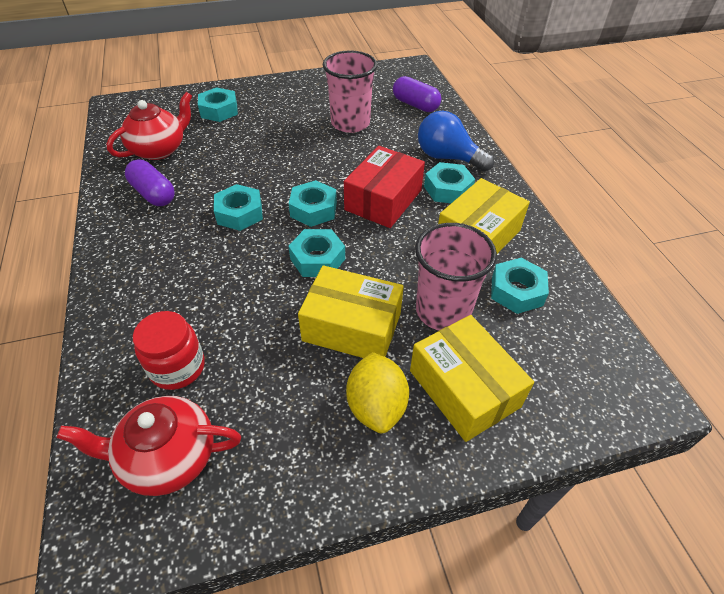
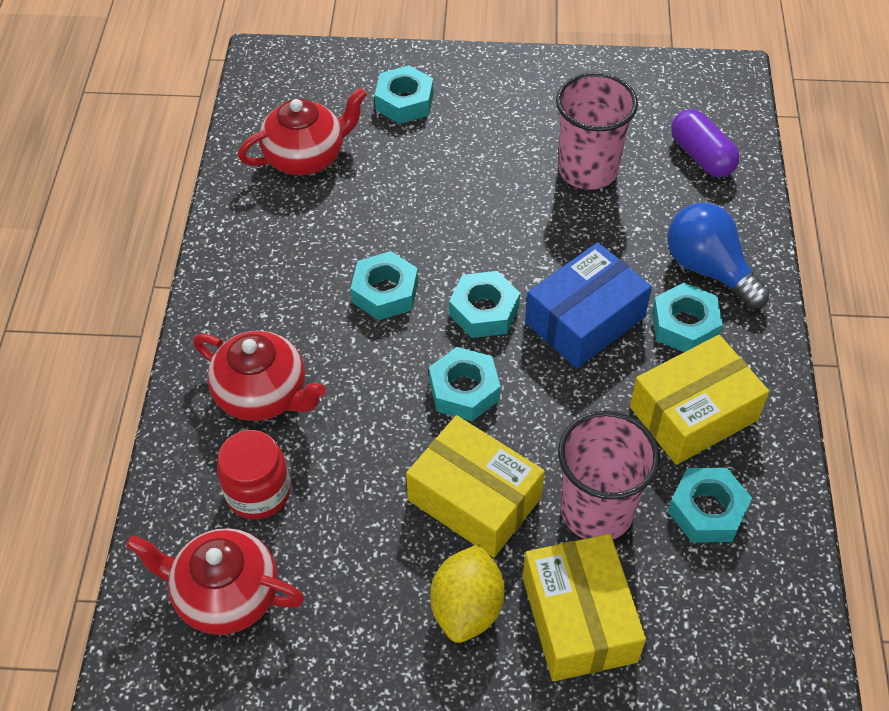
camera: 20 degrees right, 5 degrees up
purple capsule [125,160,175,206] -> none
red box [344,146,425,228] -> blue box [525,242,652,368]
none -> red teapot [193,331,326,421]

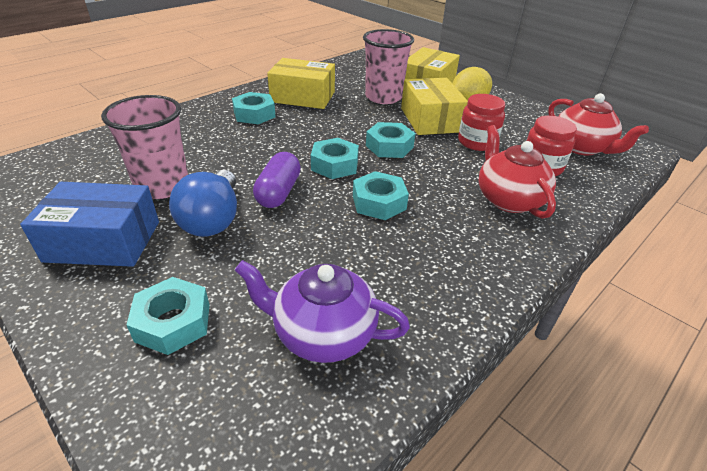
camera: 140 degrees left, 15 degrees down
red teapot [238,88,367,175] -> purple teapot [235,260,410,363]
blue box [525,242,652,368] -> blue box moved to [20,182,159,267]
blue light bulb [667,203,770,309] -> blue light bulb moved to [169,170,237,237]
turquoise nut [668,468,752,542] -> none
purple capsule [671,109,740,177] -> purple capsule moved to [253,152,301,208]
none -> red jar [458,94,505,151]

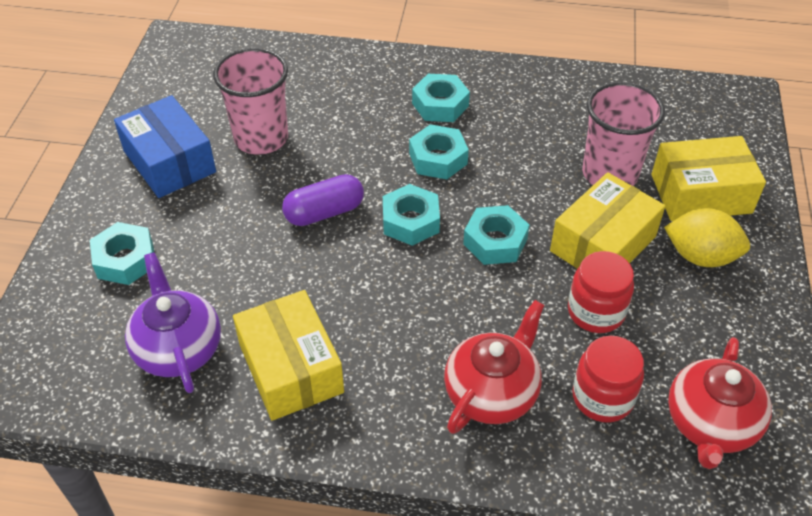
camera: 55 degrees right, 10 degrees up
blue light bulb [169,170,237,237] -> none
yellow box [267,58,335,109] -> yellow box moved to [233,290,344,421]
turquoise nut [353,171,409,220] -> turquoise nut moved to [409,124,469,179]

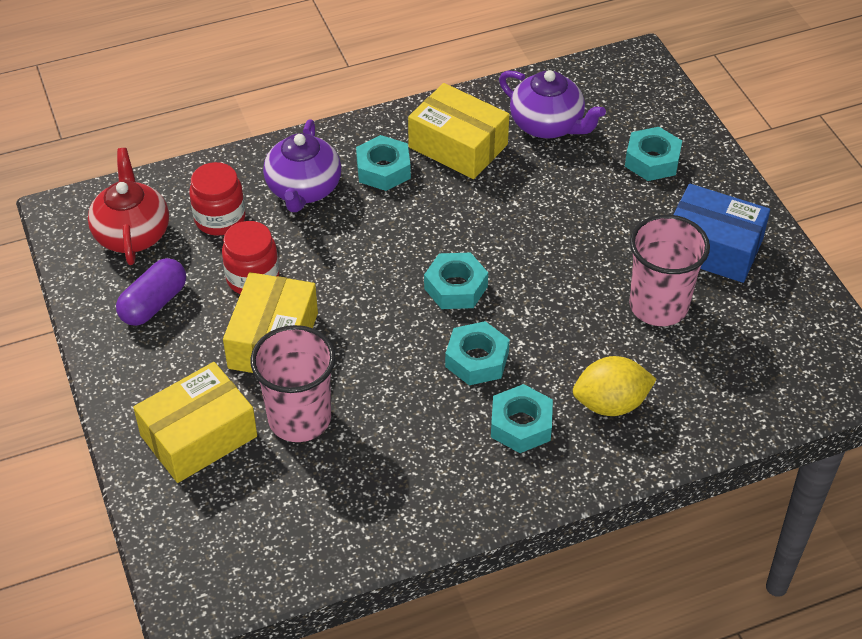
camera: 150 degrees right, 0 degrees up
purple capsule [282,174,364,226] -> purple capsule moved to [116,258,186,326]
red teapot [444,300,544,434] -> purple teapot [263,119,341,212]
turquoise nut [463,205,529,265] -> turquoise nut moved to [356,135,411,191]
yellow lemon [664,208,750,267] -> yellow lemon moved to [573,356,657,416]

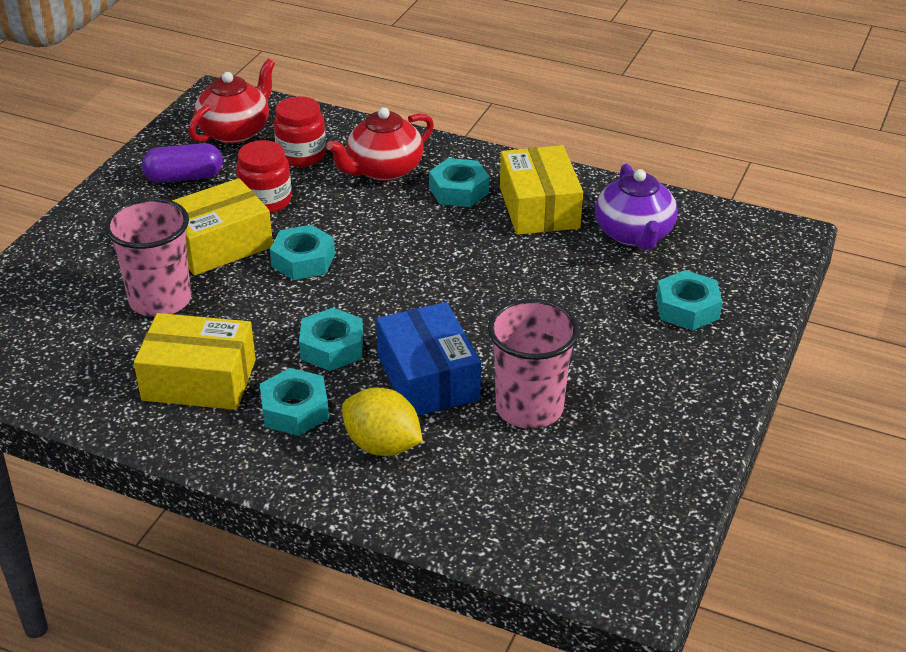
camera: 45 degrees right, 10 degrees down
yellow box [133,362,257,483] -> yellow box moved to [134,313,256,410]
purple teapot [263,119,341,212] -> red teapot [326,107,434,181]
turquoise nut [424,253,488,309] -> turquoise nut moved to [270,225,335,280]
blue box [673,184,770,283] -> blue box moved to [376,302,481,416]

